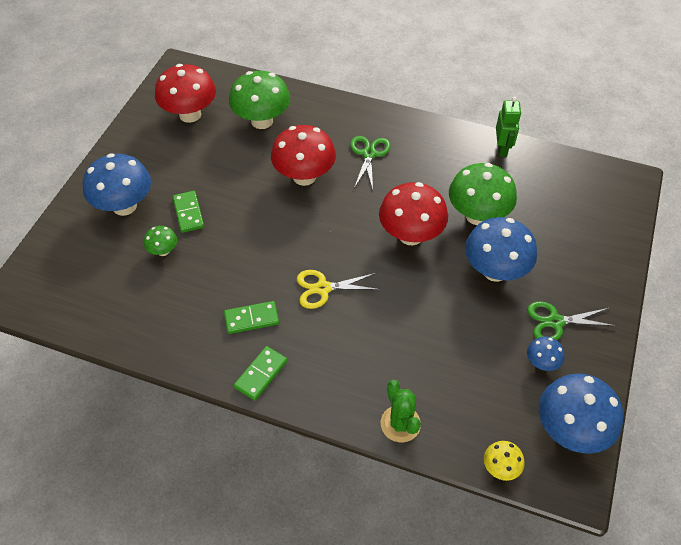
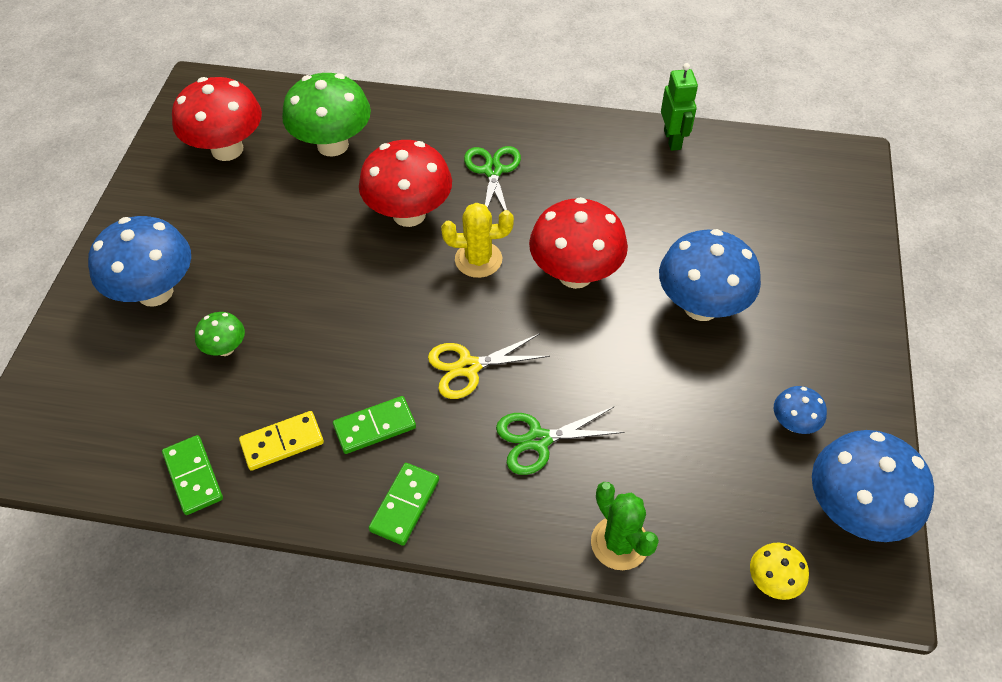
camera: 10 degrees left, 0 degrees up
green domino [173,191,204,233] -> green domino moved to [162,435,223,515]
green mushroom [449,163,517,225] -> none
green scissors [527,301,616,340] -> green scissors moved to [496,407,625,475]
none -> yellow domino [239,411,324,471]
none -> yellow cactus [441,203,514,278]

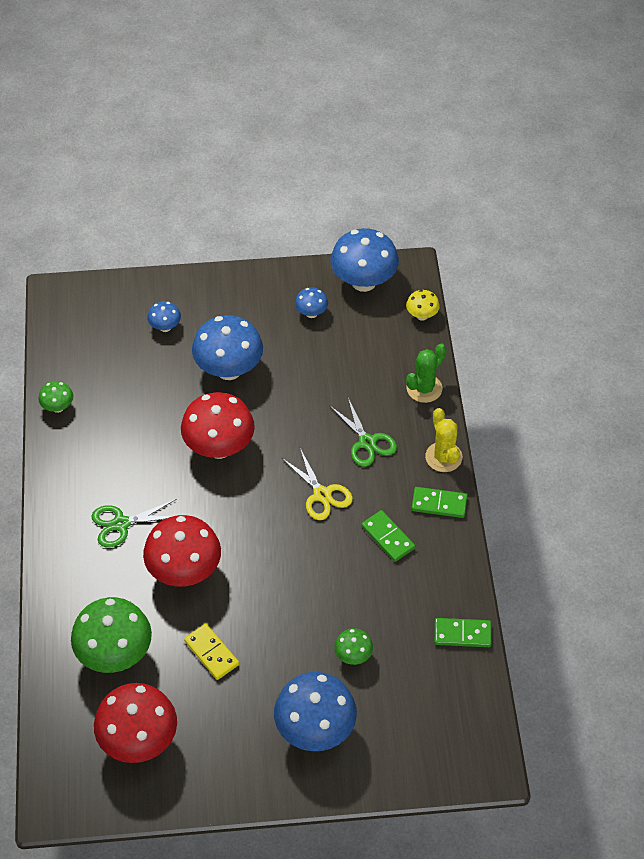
camera: 105 degrees left, 0 degrees up
green domino [162,435,223,515] -> green domino turned 45 degrees clockwise [434,618,491,647]
yellow domino [239,411,324,471] -> yellow domino moved to [184,624,239,680]
yellow cactus [441,203,514,278] -> yellow cactus moved to [425,408,462,472]
green robot [661,63,698,151] -> green mushroom [38,381,73,413]
none -> blue mushroom [147,301,181,332]

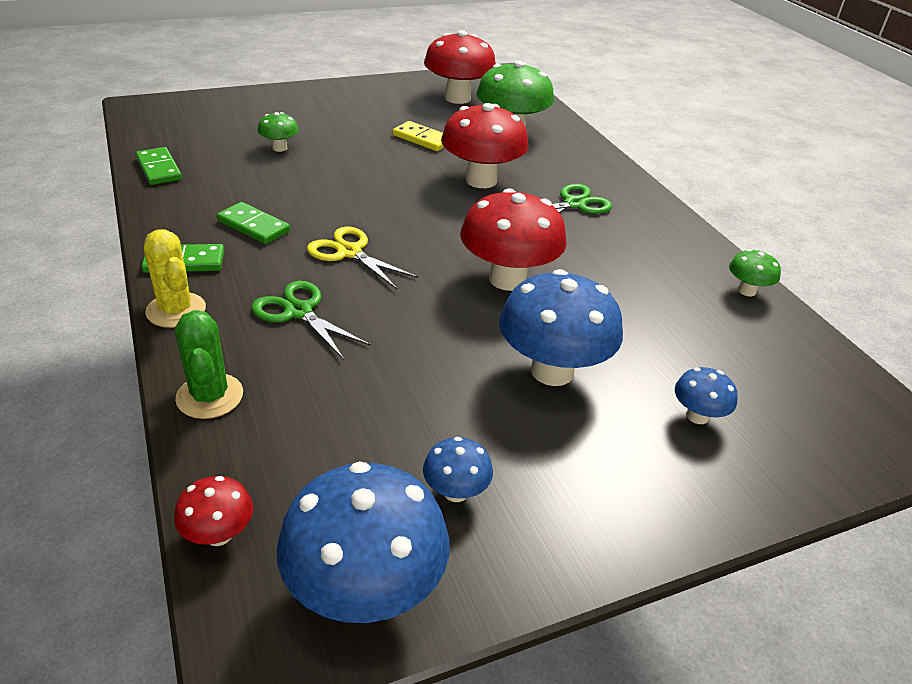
camera: 160 degrees right, 15 degrees down
blue mushroom [274,672,357,751] -> none
yellow mushroom [406,290,440,321] -> red mushroom [174,476,253,546]
green cactus [406,343,447,403] -> green cactus turned 45 degrees counterclockwise [175,310,243,419]
green domino [434,618,491,647] -> green domino turned 75 degrees clockwise [136,147,182,185]

